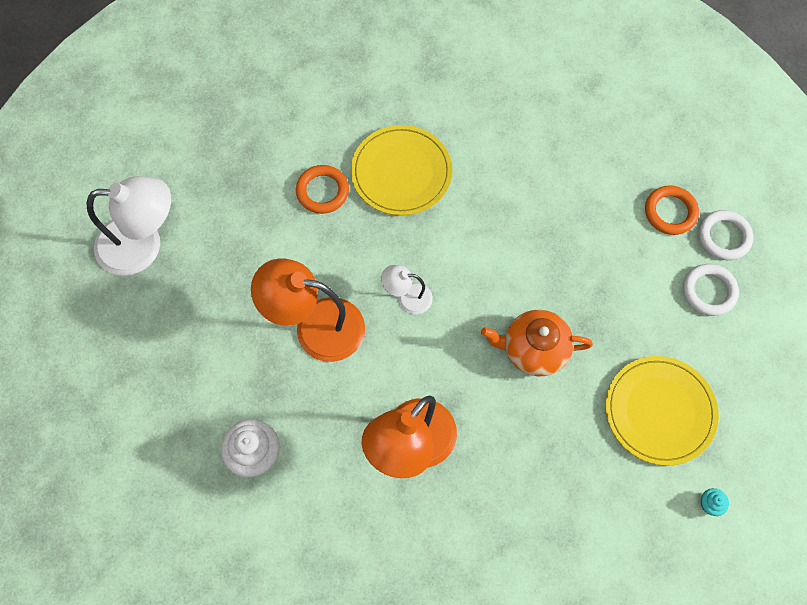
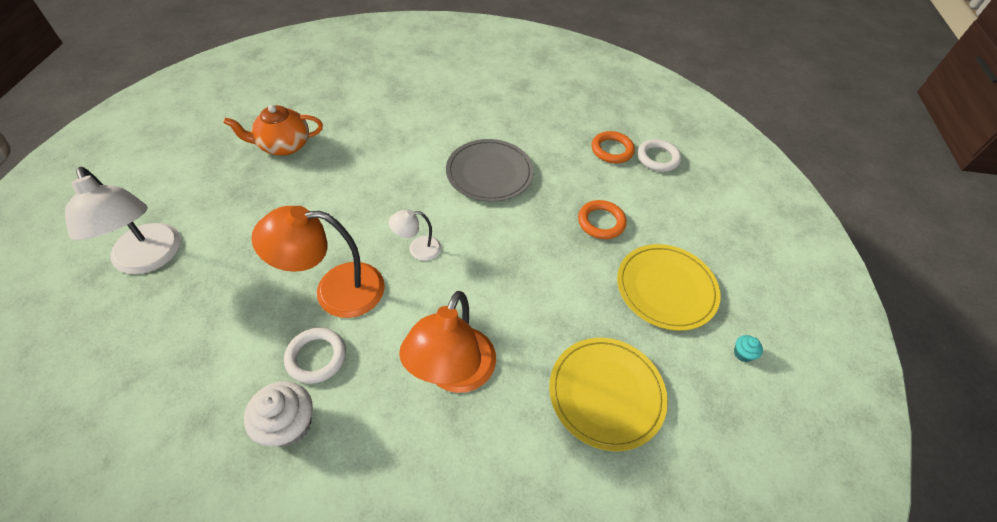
camera: 20 degrees left, 15 degrees down
white lamp [86,176,171,276] -> white lamp turned 75 degrees clockwise [65,167,181,274]
orange ring [296,165,349,214] -> orange ring moved to [578,200,627,239]
yellow plate [351,125,453,216] -> yellow plate moved to [549,338,668,451]
orange teapot [481,310,593,376] -> orange teapot moved to [223,105,323,156]
white ring [683,264,739,316] -> white ring moved to [284,327,346,384]
none -> grey plate [446,139,534,202]

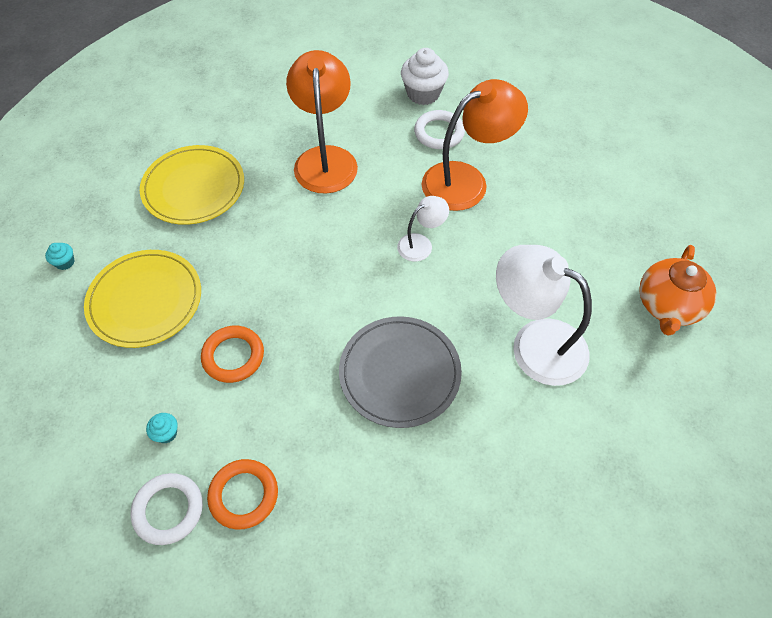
camera: 160 degrees right, 5 degrees up
white lamp [65,167,181,274] -> white lamp moved to [496,245,592,386]
orange teapot [223,105,323,156] -> orange teapot turned 150 degrees clockwise [639,245,716,336]
none -> turquoise cupcake [146,413,178,443]

